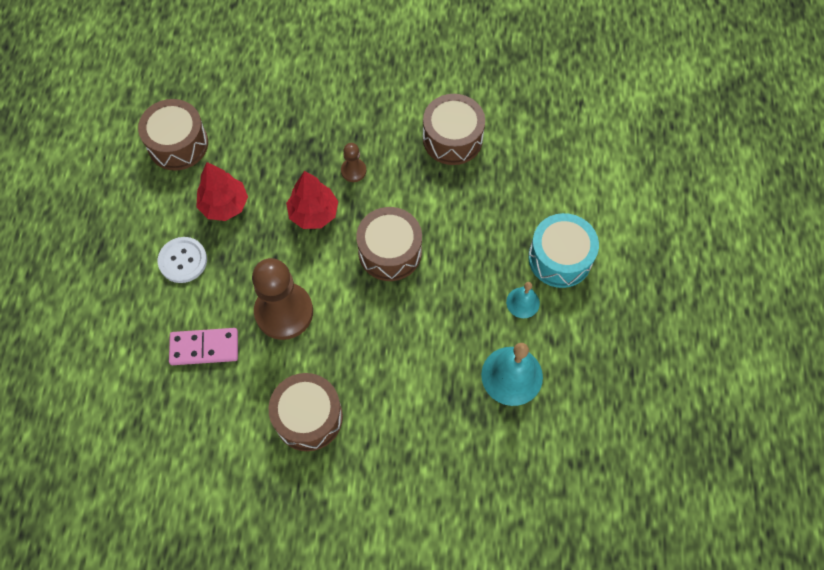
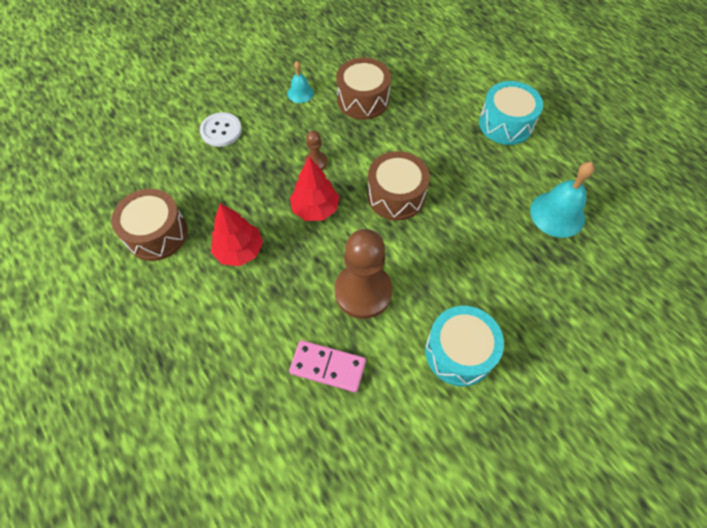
camera: 40 degrees left, 5 degrees down
white button [158,237,207,283] -> white button moved to [200,112,242,147]
pink domino [169,328,238,365] -> pink domino turned 60 degrees clockwise [289,340,366,392]
brown drum [269,373,343,451] -> turquoise drum [425,306,504,386]
turquoise bell [506,282,540,318] -> turquoise bell moved to [288,61,314,103]

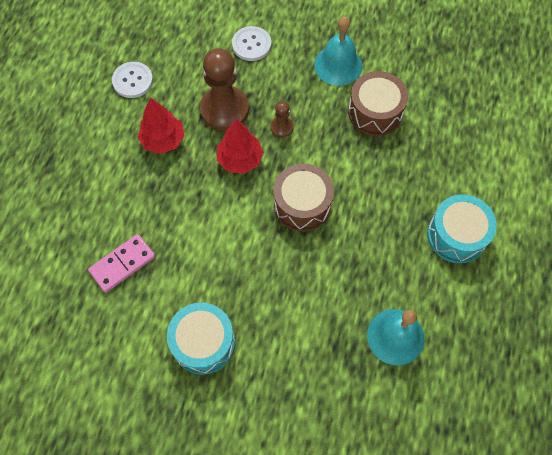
camera: 50 degrees right, 5 degrees up
brown drum [111,189,188,261] -> white button [112,62,153,98]
turquoise bell [288,61,314,103] -> turquoise bell [314,17,362,86], size x1.78
pink domino [289,340,366,392] -> pink domino turned 75 degrees clockwise [88,234,155,292]
brown pawn [334,229,393,319] -> brown pawn moved to [200,48,249,131]

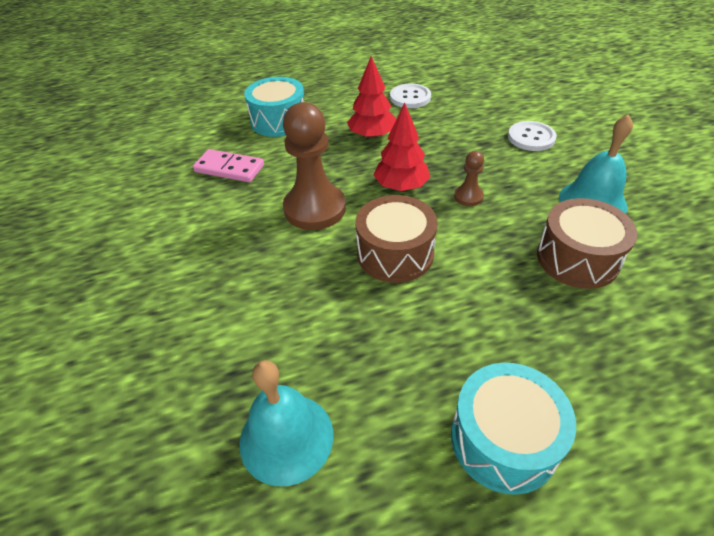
camera: 60 degrees right, 20 degrees down
turquoise drum [167,302,235,375] -> turquoise drum moved to [244,77,304,137]
brown pawn [200,48,249,131] -> brown pawn moved to [283,102,346,230]

